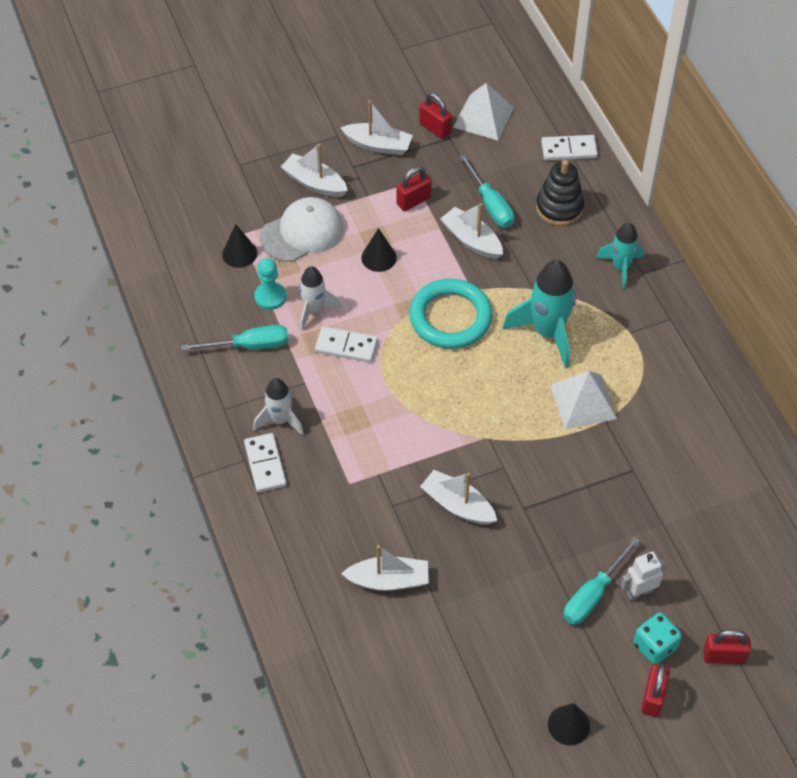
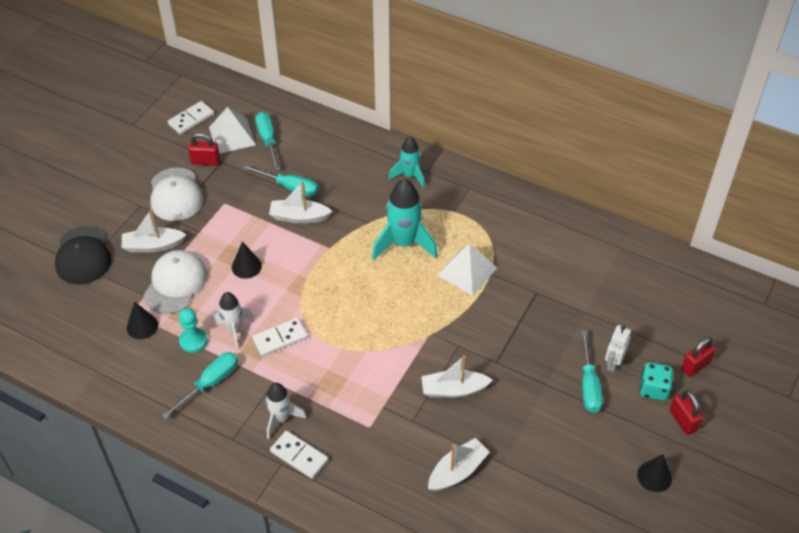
camera: 40 degrees left, 5 degrees down
white boat [341,100,413,155] -> white cap [150,167,203,221]
red padlock [396,166,432,211] -> none
turquoise ring [410,279,492,349] -> none
black stacking toy [536,160,584,226] -> none
white domino [541,135,598,161] -> white domino moved to [168,101,214,135]
none -> black cap [55,226,111,285]
none -> turquoise screwdriver [255,112,280,171]

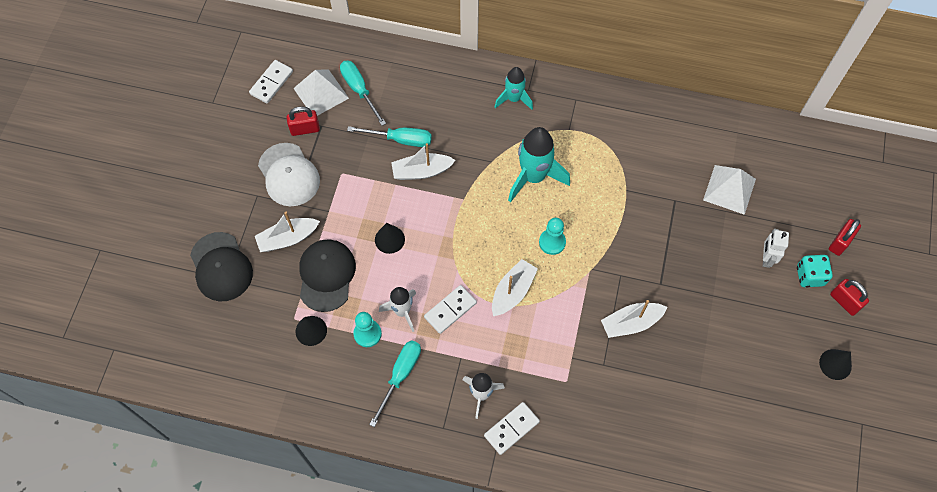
camera: 15 degrees left, 15 degrees up
white cap [144,250,207,314] -> black cap [299,239,356,312]
white domino [270,431,328,479] -> white domino turned 60 degrees counterclockwise [484,402,540,455]
white boat [428,438,490,491] -> white boat moved to [492,259,538,316]
white pyramid [437,243,497,296] -> white pyramid moved to [703,165,756,215]
turquoise screwdriver [581,330,603,413] -> none
none -> turquoise pawn [539,218,566,255]

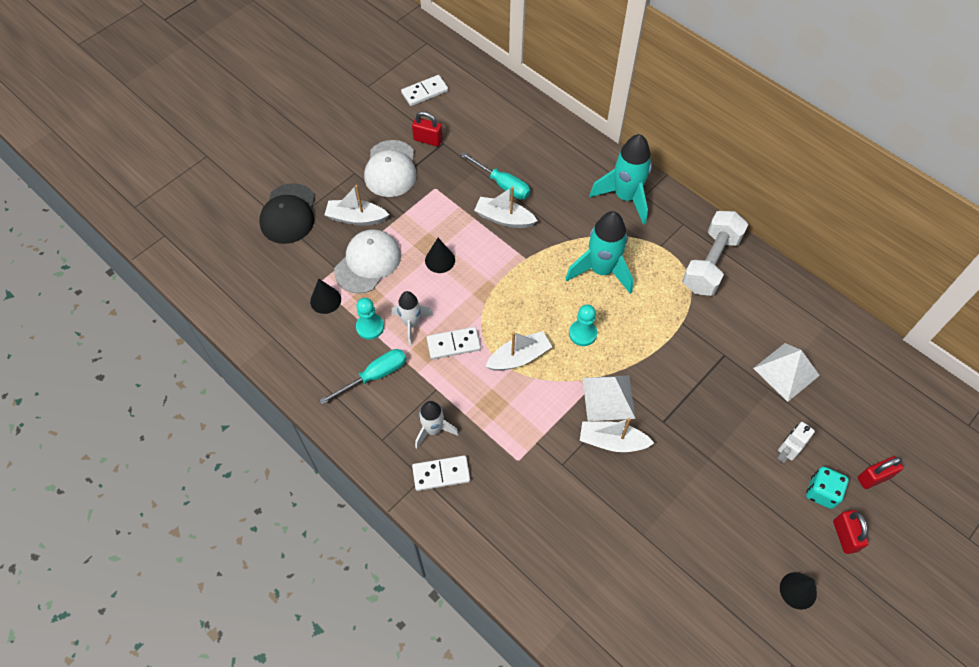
camera: 30 degrees right, 5 degrees down
white pyramid [293,69,349,116] -> white pyramid moved to [583,375,636,421]
black cap [299,239,356,312] -> white cap [334,229,401,294]
turquoise screwdriver [340,60,386,126] -> none
turquoise rocket [495,67,533,110] -> turquoise rocket [590,134,652,225], size x1.64
none -> white dumbbell [682,211,748,296]

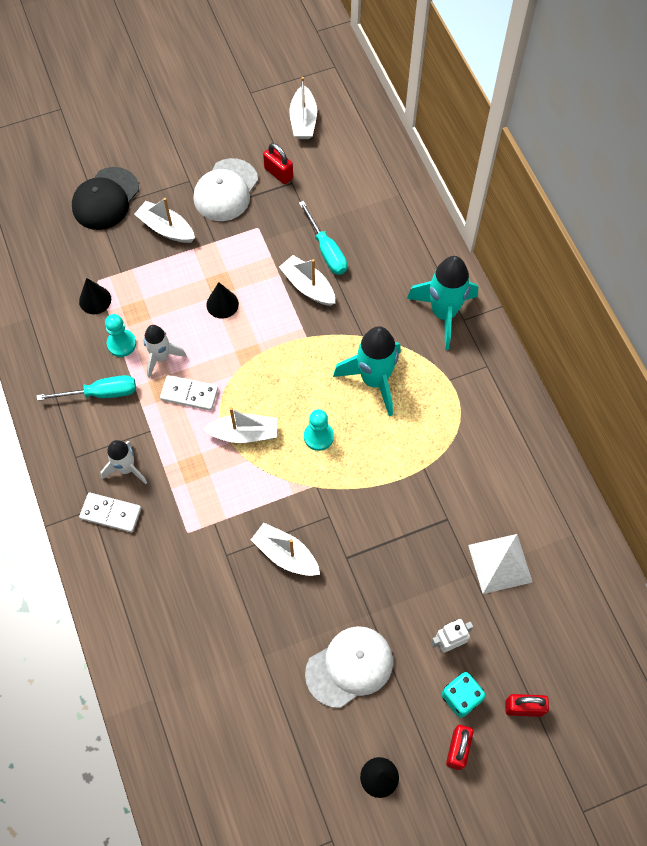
camera: 25 degrees right, 5 degrees up
white cap [334,229,401,294] -> white cap moved to [305,626,393,708]
white domino [401,75,448,106] -> white boat [289,77,317,139]
white pyramid [583,375,636,421] -> none
white dumbbell [682,211,748,296] -> none

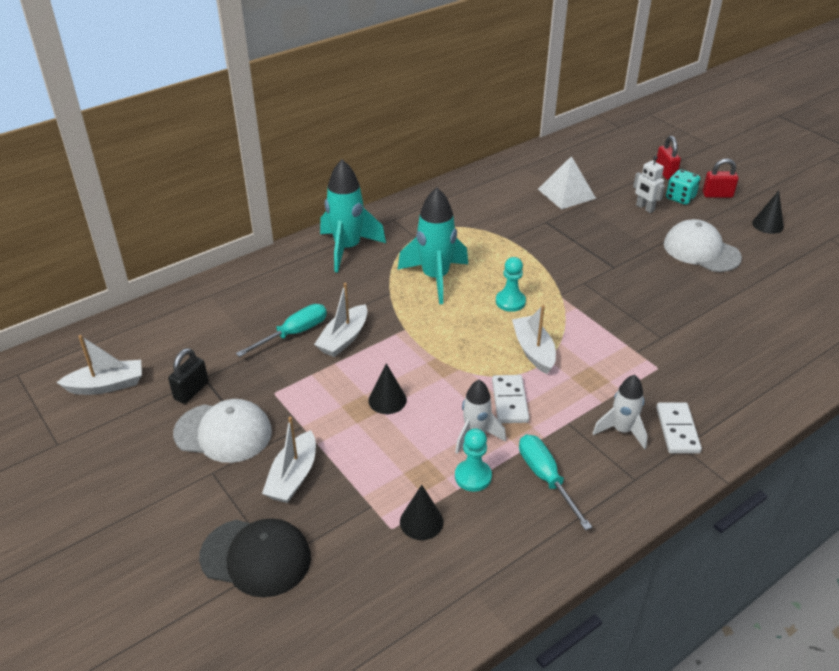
camera: 105 degrees left, 25 degrees down
white boat [251,523,320,576] -> none
red padlock [263,143,293,184] -> black padlock [168,348,209,404]

